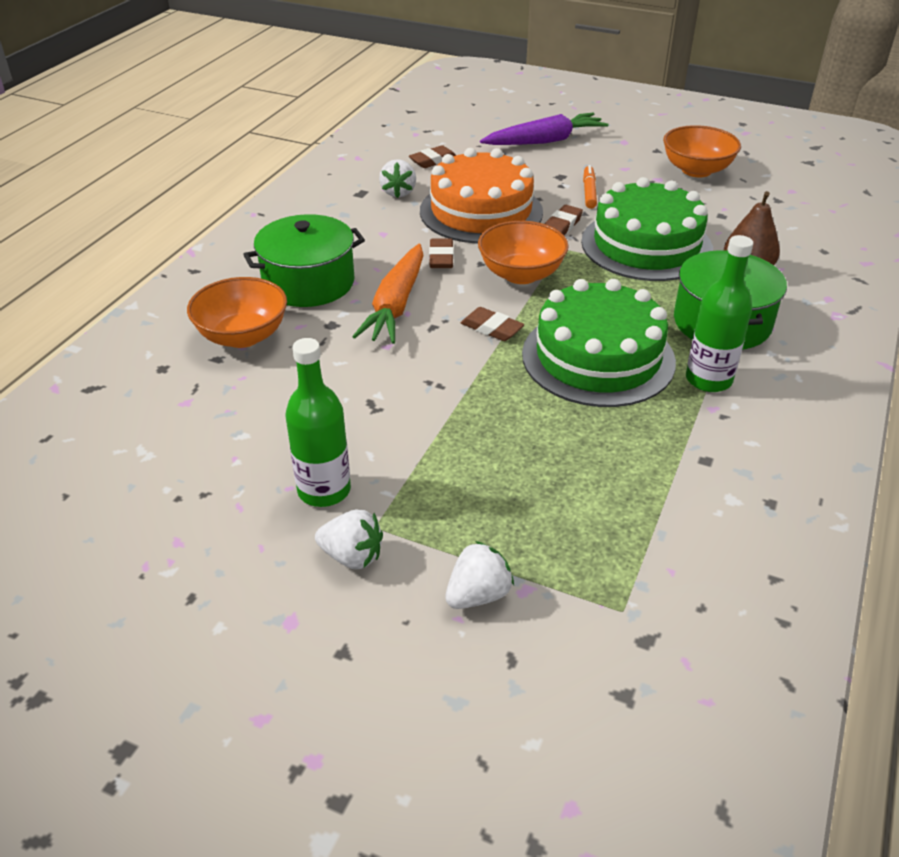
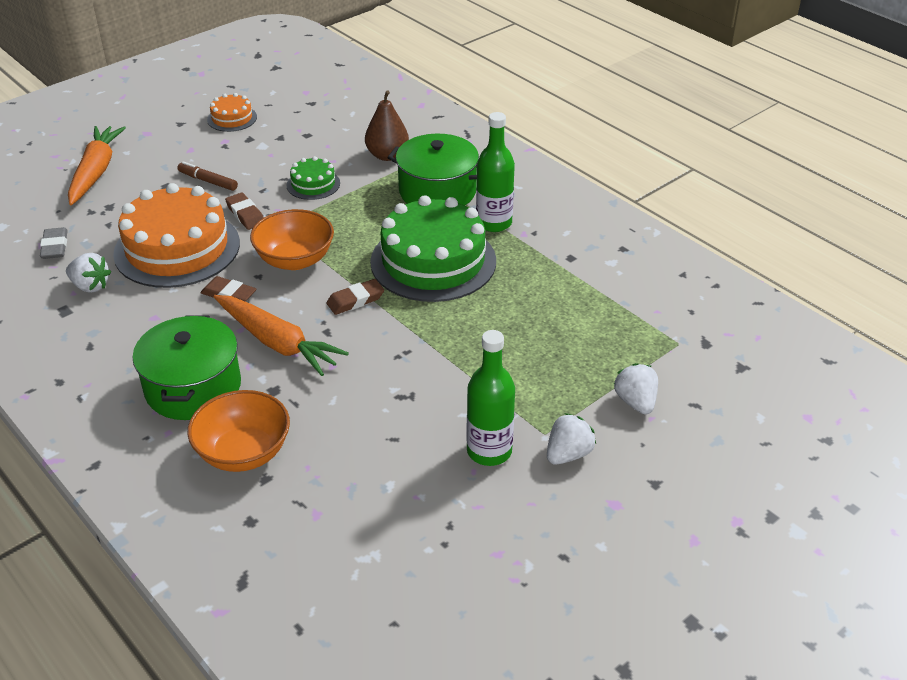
camera: 65 degrees left, 0 degrees up
brown eraser [409,145,456,168] -> grey eraser [40,227,68,259]
purple carrot [480,113,609,145] -> orange carrot [68,126,126,205]
green cake [581,177,713,281] -> green cake [287,156,340,200], size x0.46
orange marker [583,165,597,209] -> brown marker [177,161,238,191]
orange bowl [663,125,741,177] -> orange cake [207,93,257,132]

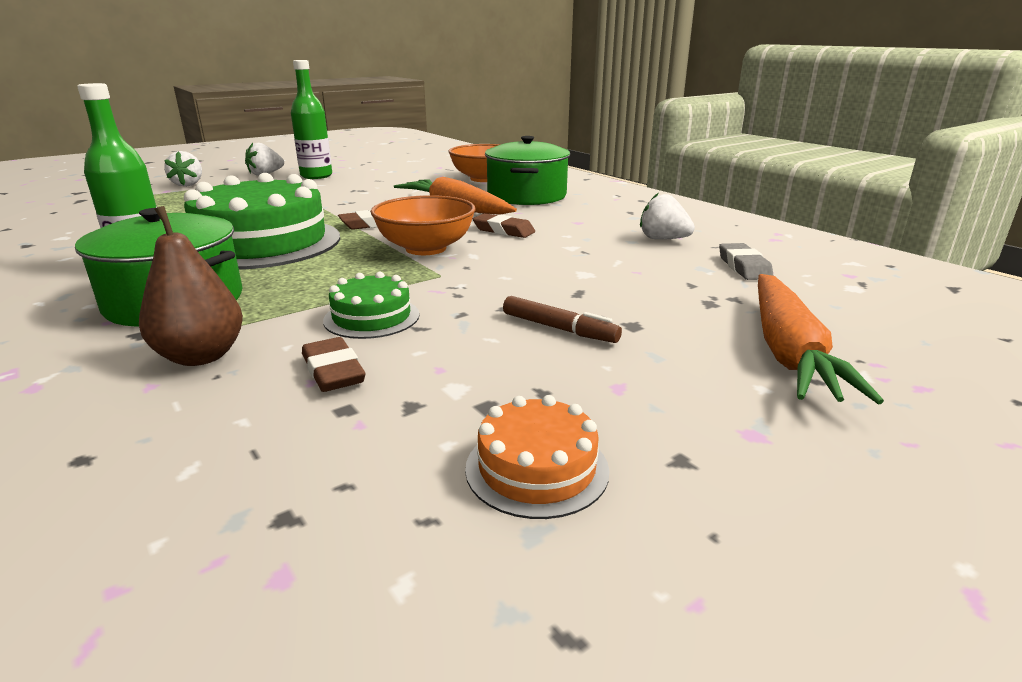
camera: 175 degrees left, 15 degrees down
orange cake [113,183,240,288] -> none
brown eraser [225,193,264,230] -> brown eraser moved to [302,337,366,392]

